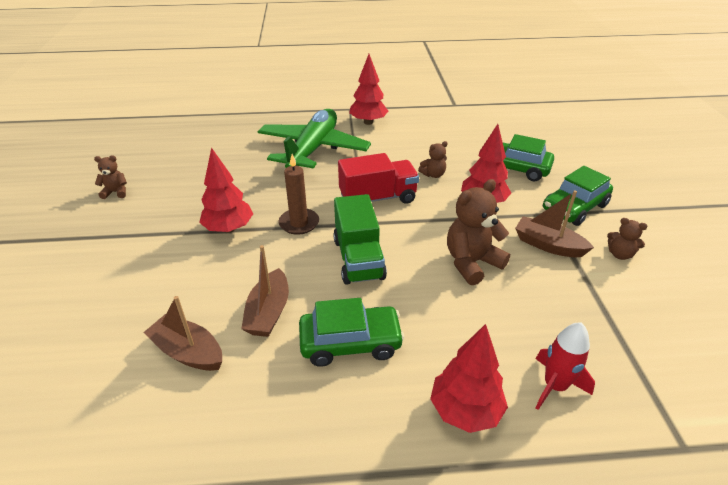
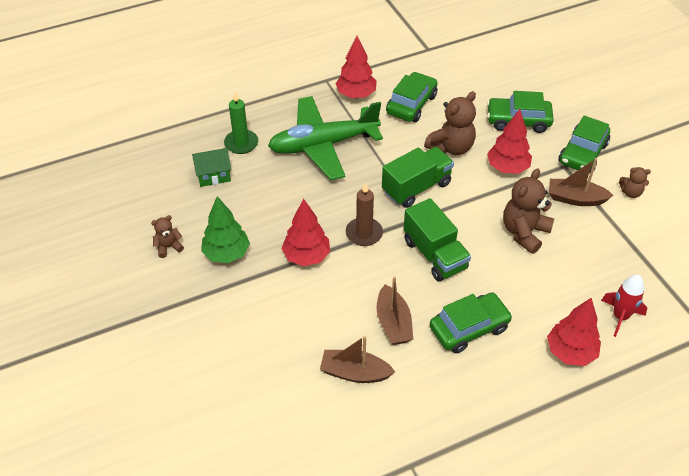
camera: 20 degrees left, 10 degrees up
green plane [257,109,371,169] -> green plane turned 105 degrees counterclockwise [268,96,383,180]
red truck [338,153,419,204] -> green truck [382,147,454,208]
brown teddy bear [418,141,448,178] -> brown teddy bear [424,91,476,155], size x1.88
none -> green house [192,148,231,187]
none -> green tree [201,196,250,263]
none -> green candle [224,92,258,154]
none -> green car [386,72,437,122]

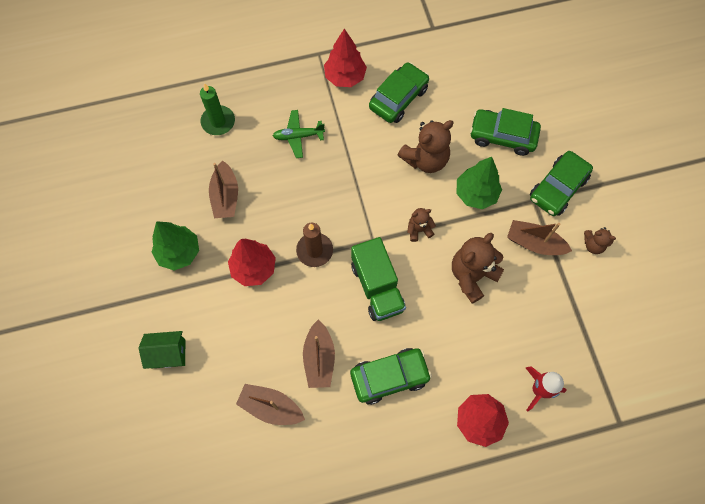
camera: 10 degrees right, 20 degrees up
brown teddy bear [151,215,184,258] -> brown teddy bear moved to [407,208,436,242]
green house [192,148,231,187] -> green house moved to [139,331,185,369]
green plane [268,96,383,180] -> green plane [273,110,325,158], size x0.45
green truck [382,147,454,208] -> none
red tree [487,109,532,174] -> green tree [456,157,502,209]
none -> brown boat [209,161,238,218]

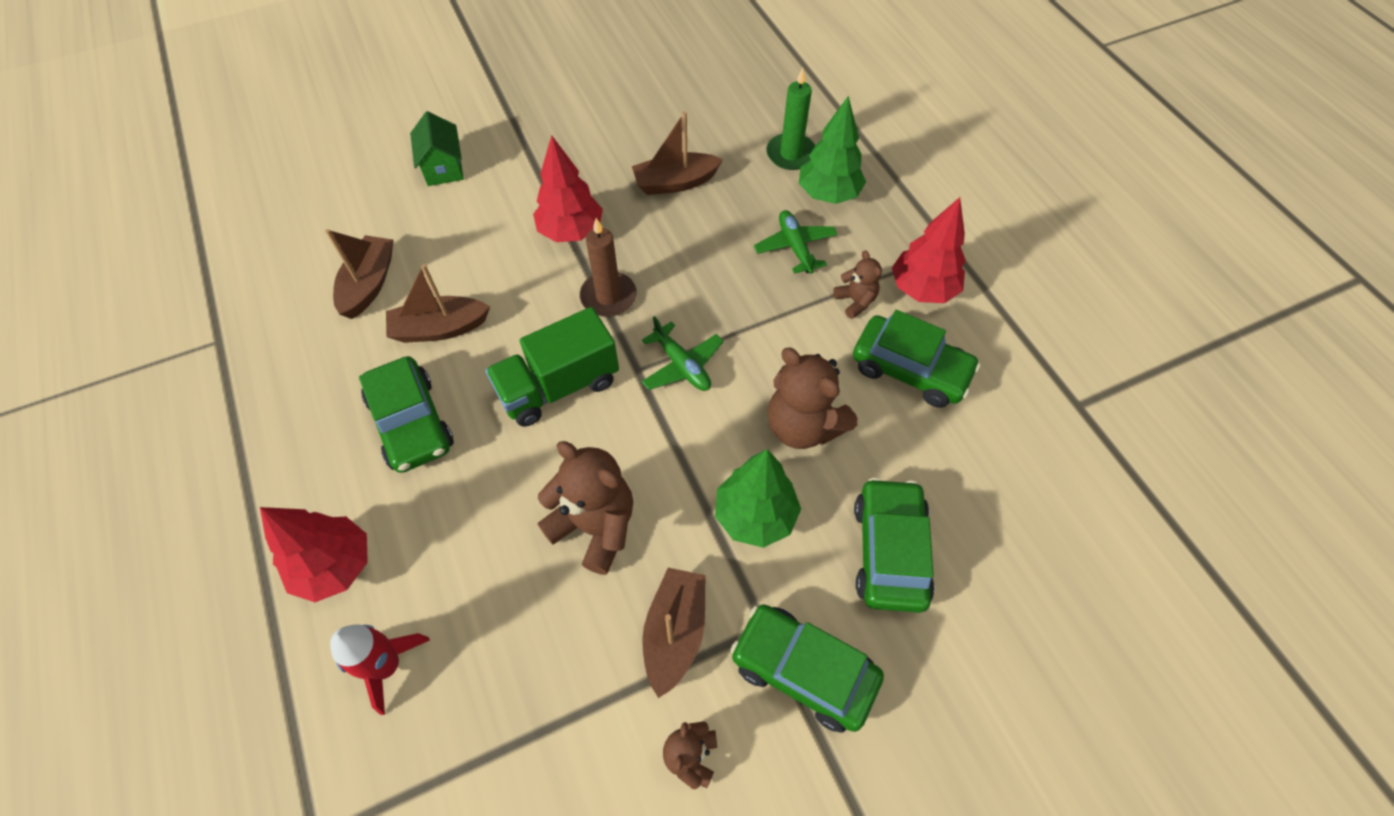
camera: 80 degrees right, 10 degrees down
green tree [152,221,199,271] -> green tree moved to [799,96,866,204]
brown teddy bear [407,208,436,242] -> brown teddy bear moved to [833,250,882,319]
none -> green plane [642,316,724,391]

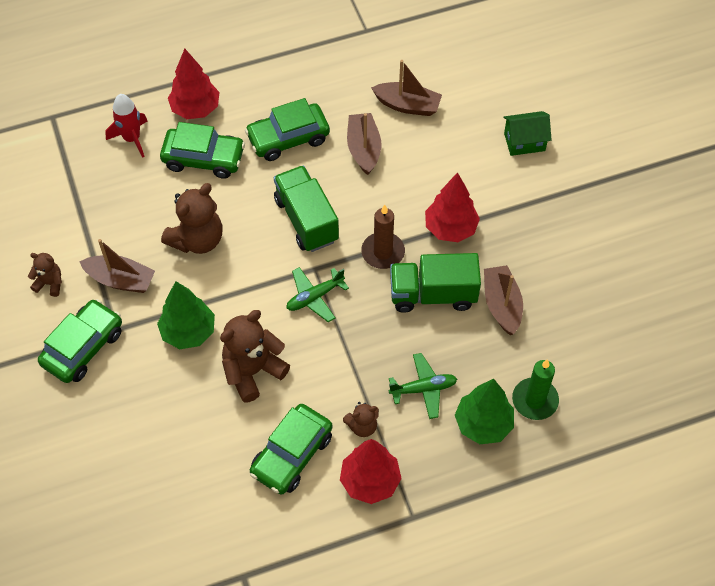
camera: 95 degrees right, 0 degrees up
green car [854,478,934,613] -> green car moved to [160,122,245,179]
none -> green truck [390,253,481,313]

